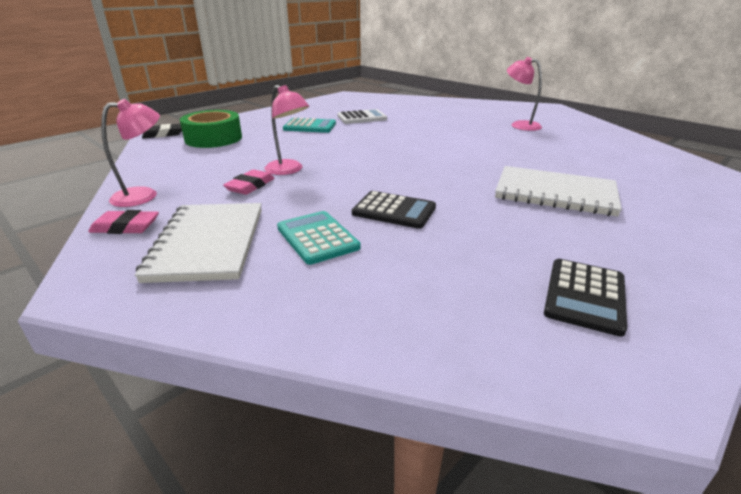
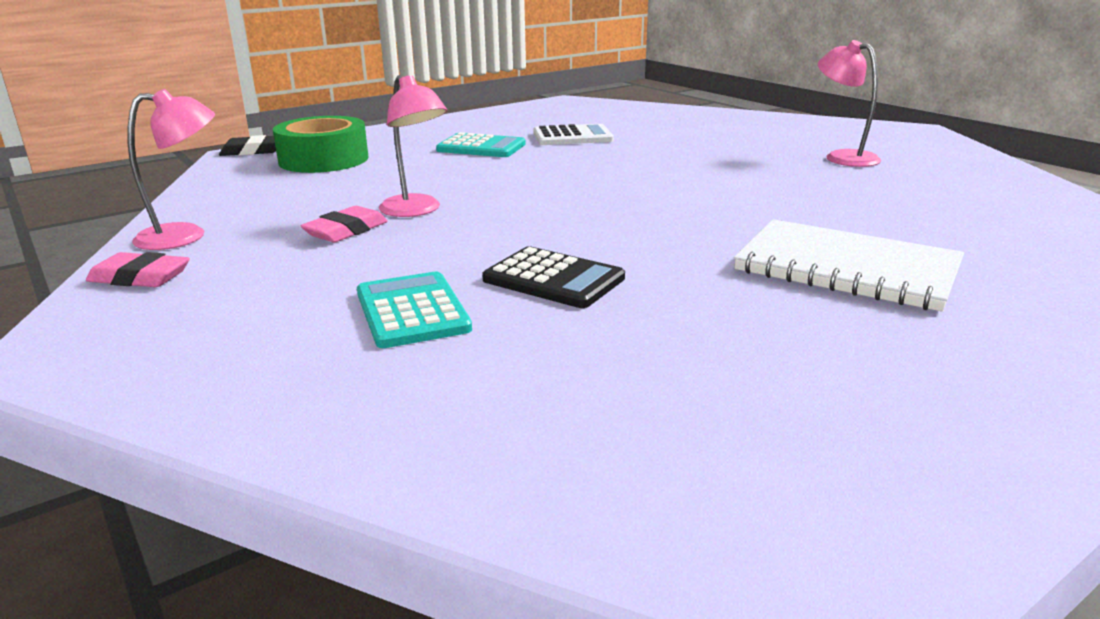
camera: 10 degrees right, 5 degrees down
white notebook [135,203,262,283] -> none
black calculator [544,259,627,337] -> none

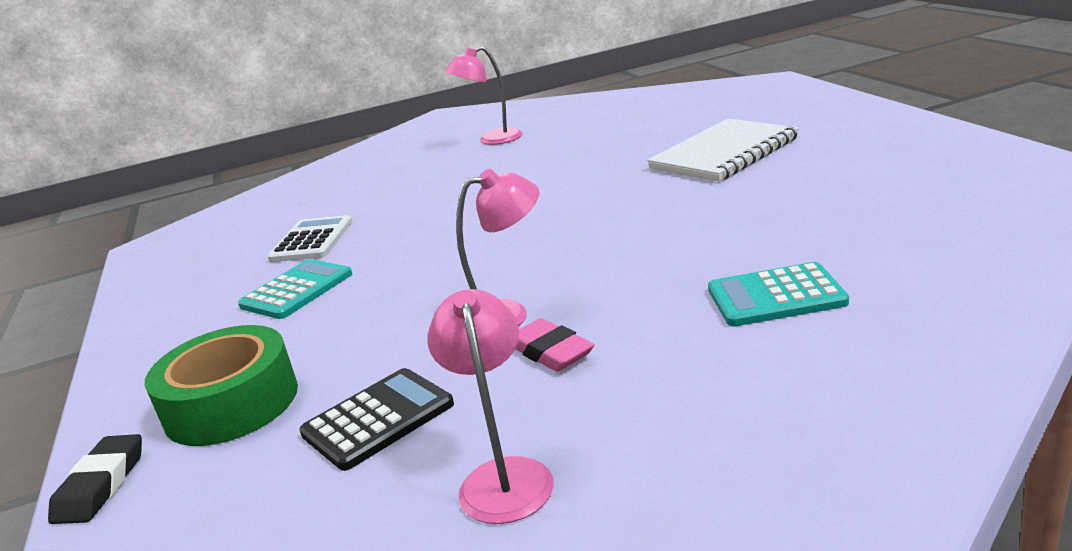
camera: 70 degrees left, 0 degrees up
pink eraser [86,252,190,287] -> none
black calculator [482,246,625,308] -> black calculator moved to [299,368,454,471]

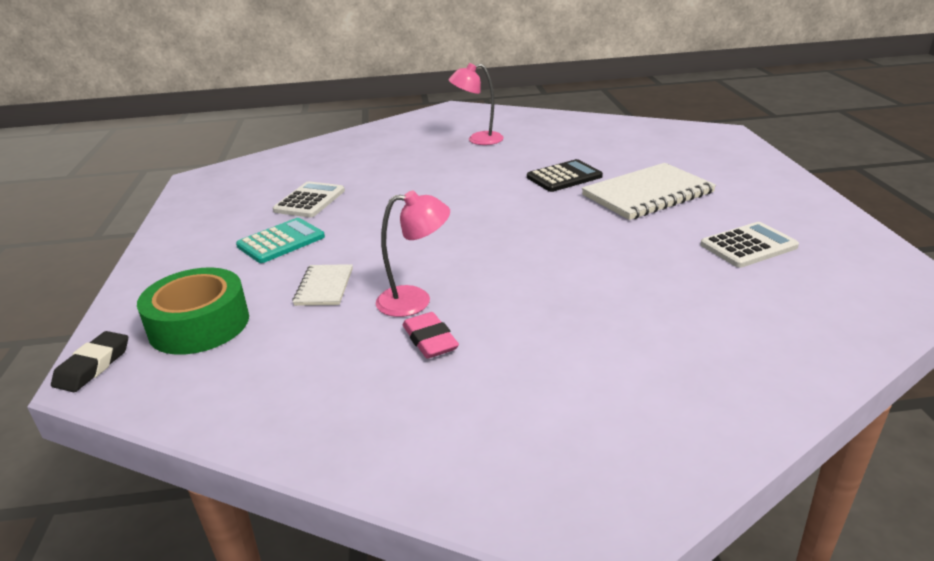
camera: 10 degrees right, 5 degrees up
black calculator [299,368,454,471] -> black calculator moved to [527,159,603,192]
pink lamp [427,289,554,524] -> none
turquoise calculator [708,262,849,327] -> none
none -> white notebook [292,264,353,306]
none -> white calculator [701,222,799,268]

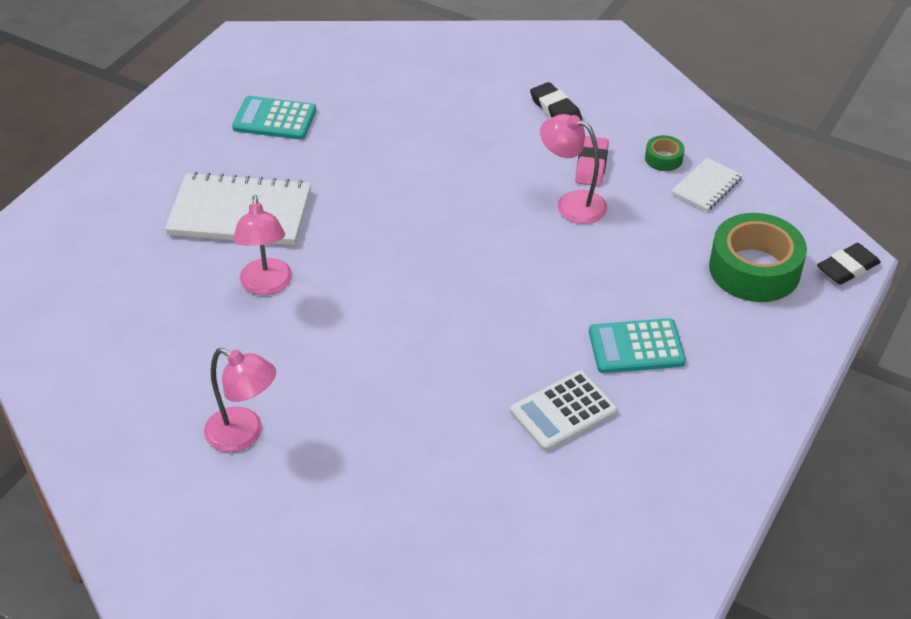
camera: 145 degrees left, 15 degrees up
white notebook [292,264,353,306] -> white notebook moved to [671,158,743,211]
black calculator [527,159,603,192] -> pink lamp [233,195,292,295]
white calculator [701,222,799,268] -> turquoise calculator [232,96,317,140]
none -> black eraser [530,82,582,121]
none -> green tape [645,135,685,171]

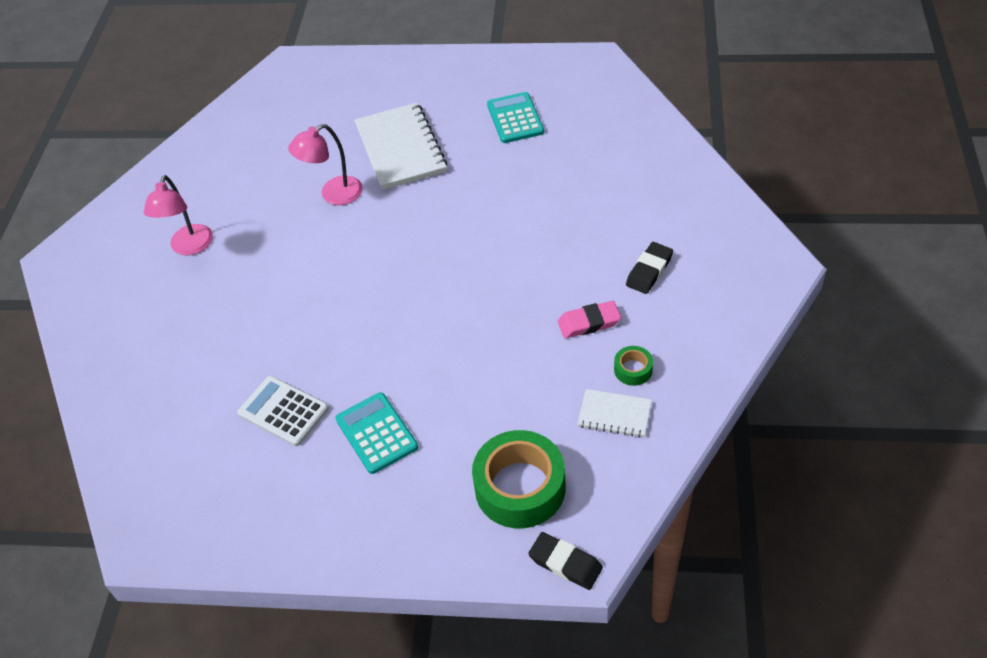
camera: 70 degrees right, 5 degrees up
pink lamp [540,114,607,224] -> none

